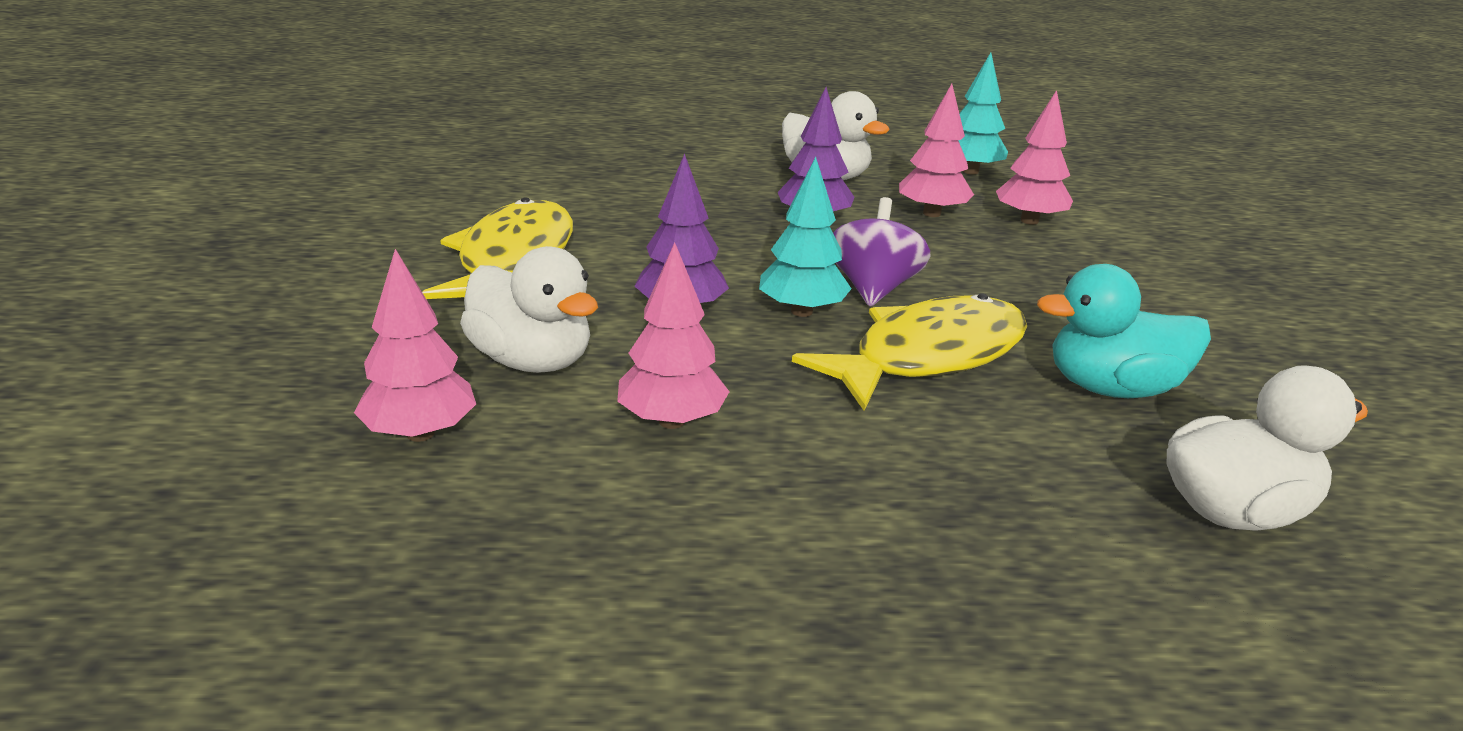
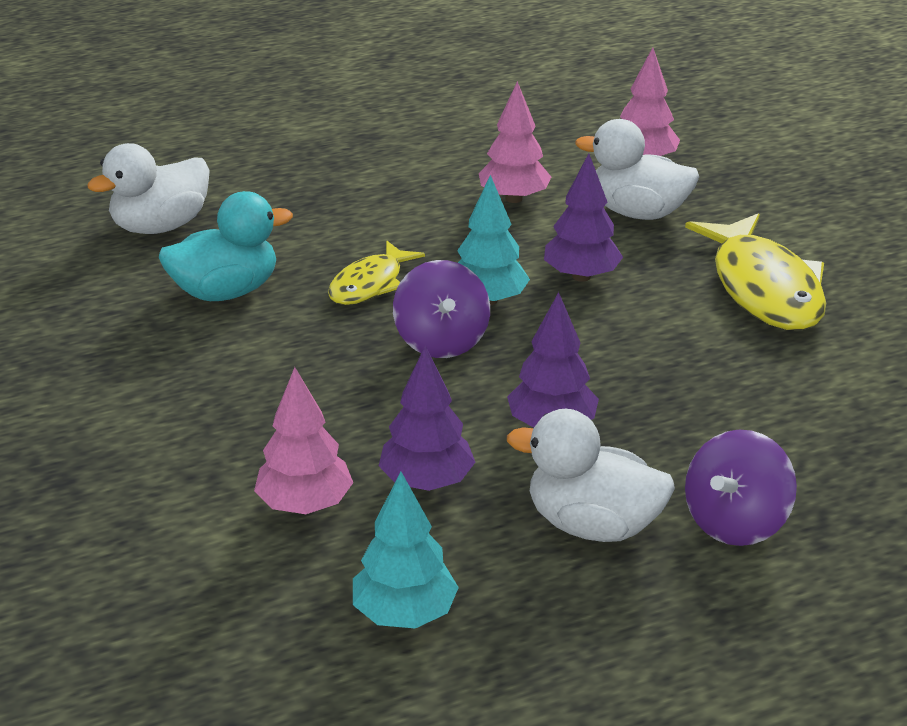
camera: 160 degrees right, 5 degrees up
yellow fish [792,293,1027,411] -> yellow fish [328,241,425,305], size x0.58
pink tree [899,84,974,217] -> purple tree [379,345,475,491]
none -> purple spinning top [685,430,797,546]

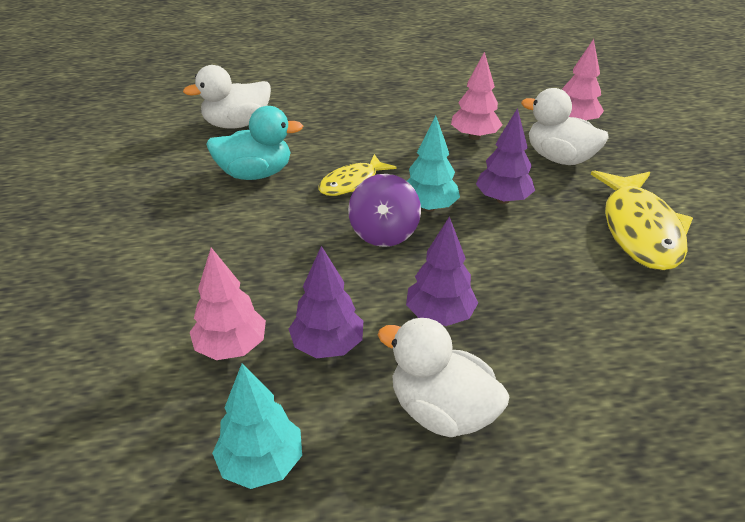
camera: 15 degrees right, 5 degrees up
purple spinning top [685,430,797,546] -> none

